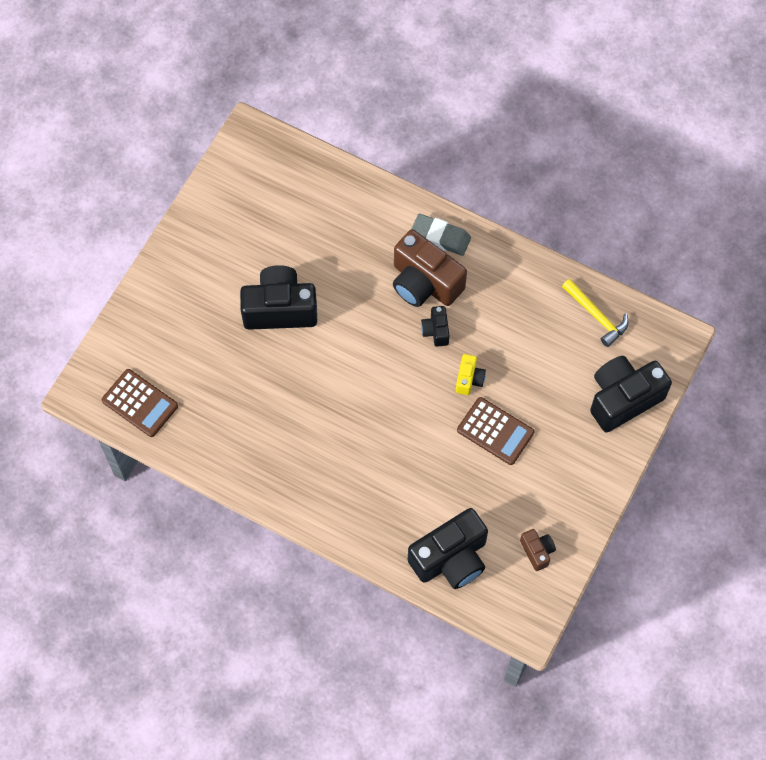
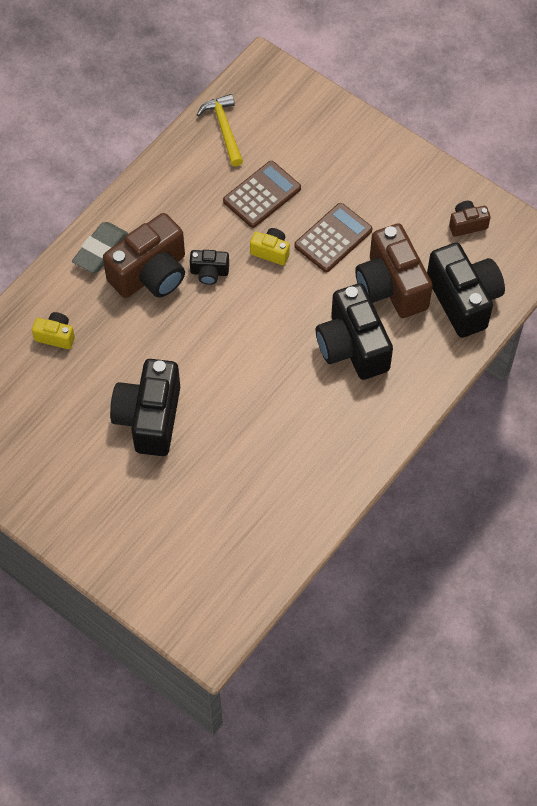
camera: 80 degrees left, 5 degrees down
brown calculator [102,369,178,437] -> brown calculator moved to [223,161,301,228]
yellow hammer [562,279,629,347] -> yellow hammer turned 75 degrees counterclockwise [197,94,243,167]
black camera [590,356,672,432] -> black camera moved to [316,283,393,380]
none -> yellow camera [32,312,75,349]
none -> brown camera [355,224,433,318]

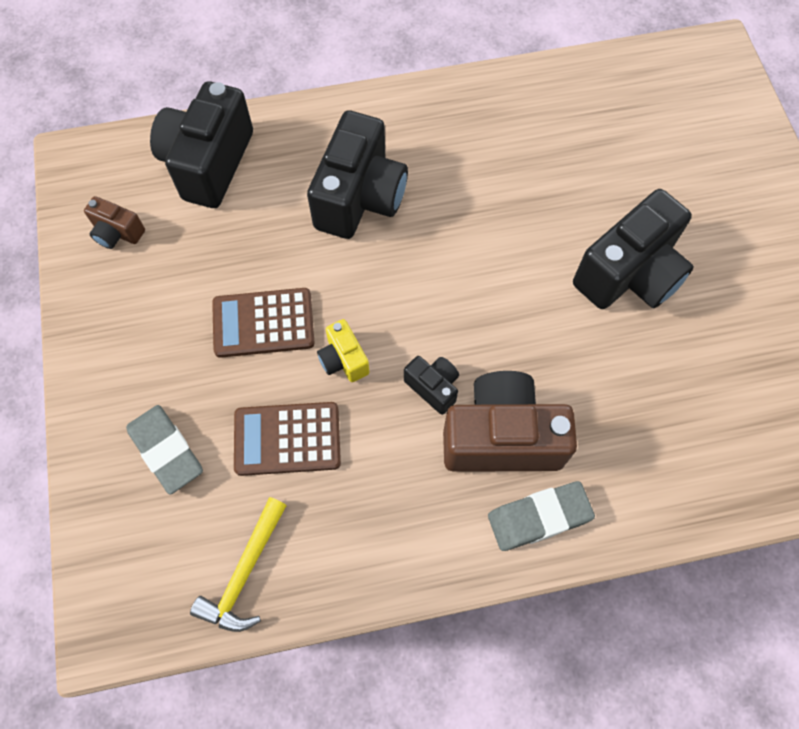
camera: 140 degrees left, 5 degrees up
yellow camera [32,312,75,349] -> none
brown camera [355,224,433,318] -> none
none -> grey eraser [126,405,203,495]

